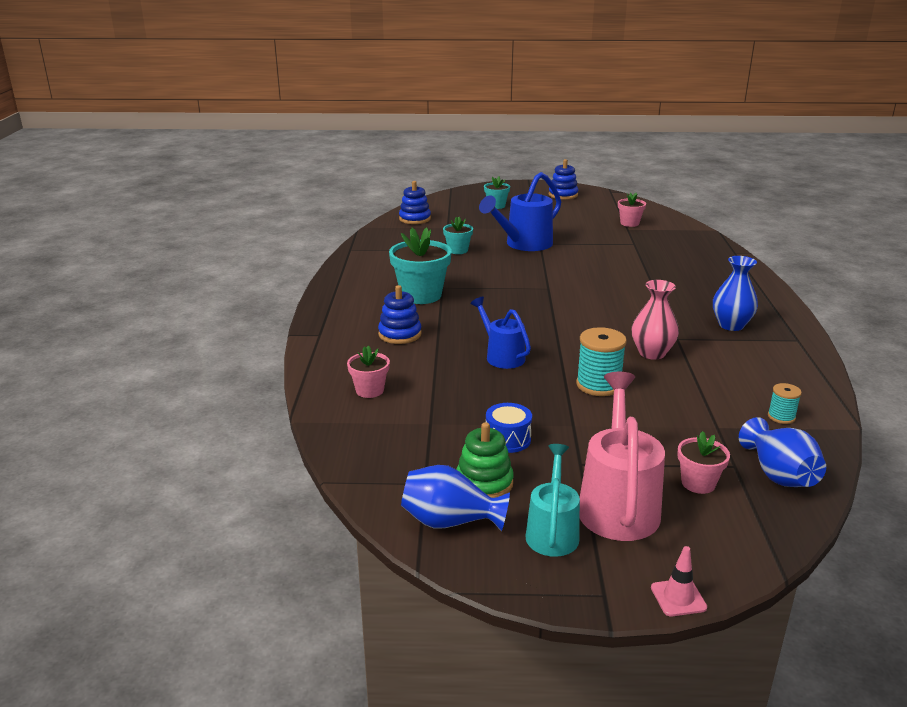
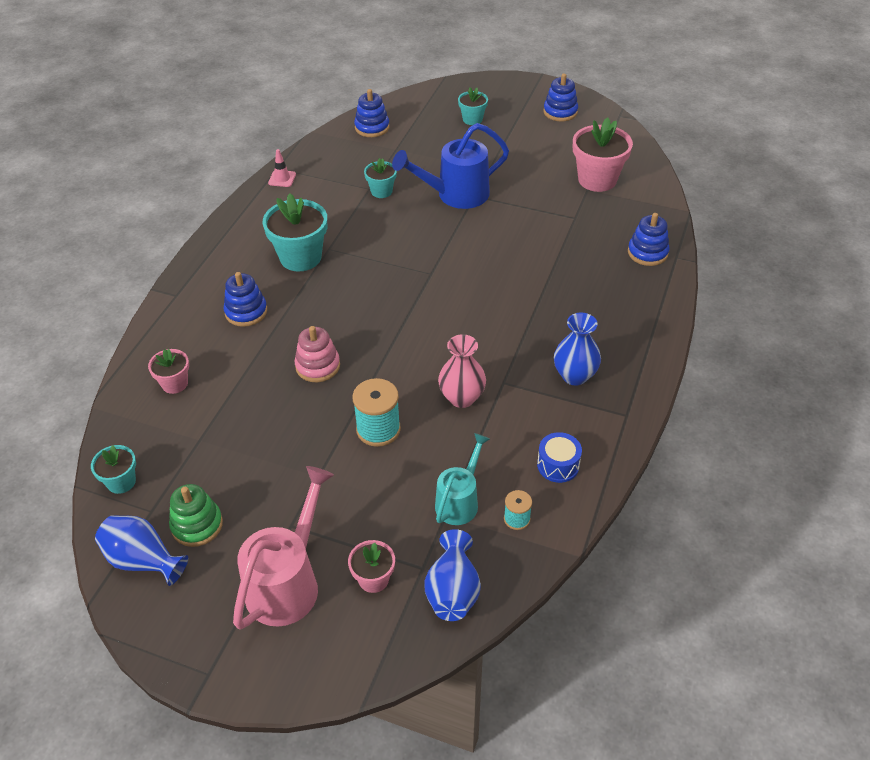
camera: 20 degrees right, 20 degrees up
blue watering can [470,297,531,369] -> pink stacking toy [295,326,340,382]
blue drum [486,403,532,453] -> blue drum moved to [537,432,582,483]
turquoise watering can [526,444,580,557] -> turquoise watering can moved to [435,433,490,525]
pink flower pot [618,193,646,227] -> pink flower pot [573,118,633,192], size x1.81
pink traffic cone [651,546,707,616] -> pink traffic cone moved to [268,149,296,187]
none -> turquoise flower pot [91,445,136,494]
none -> blue stacking toy [628,213,670,266]

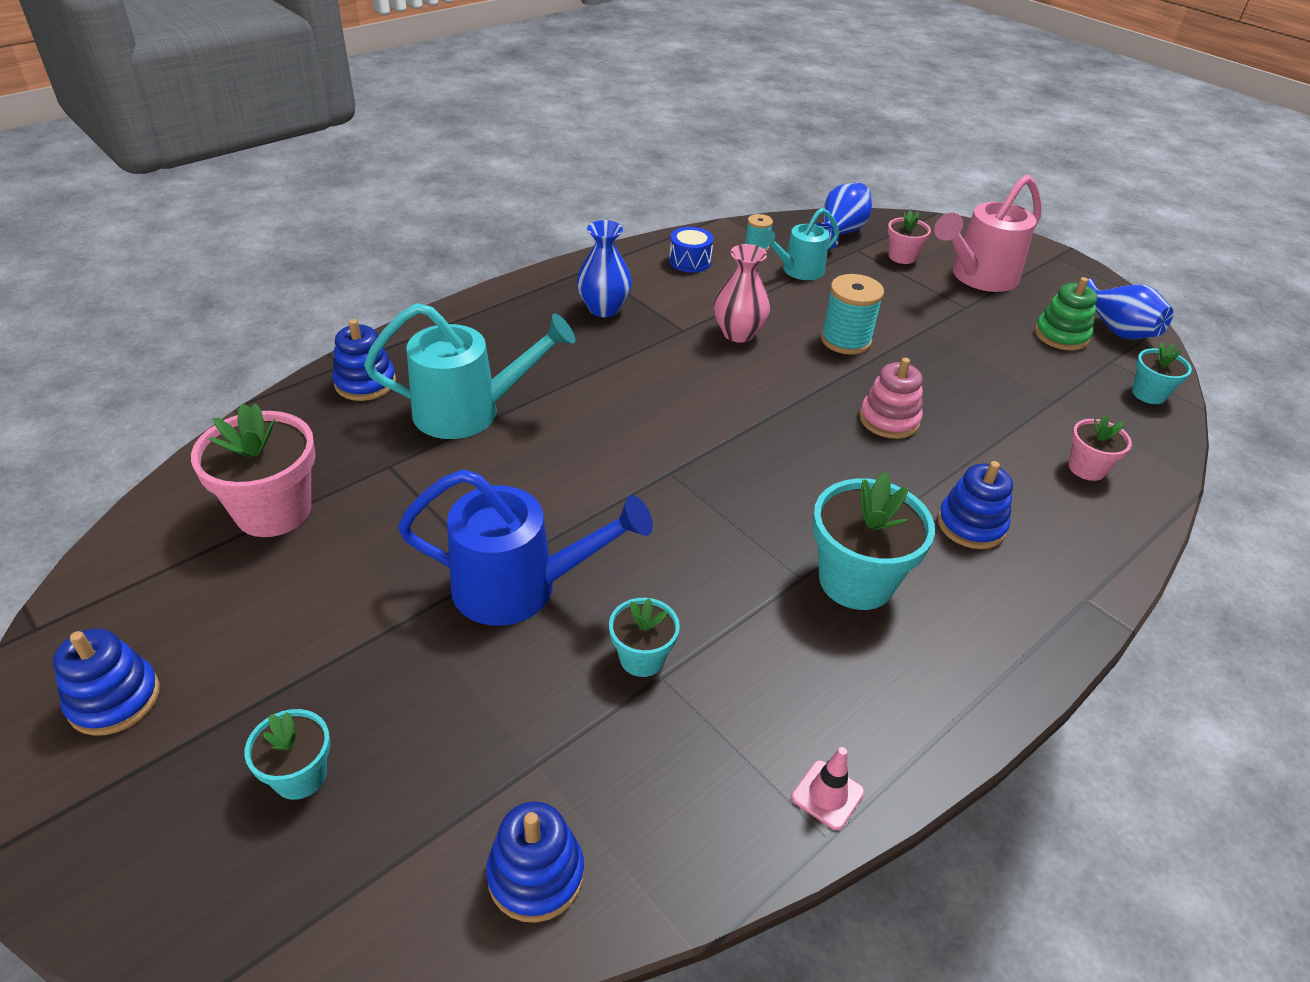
camera: 155 degrees left, 5 degrees down
none -> turquoise watering can [364,303,575,439]

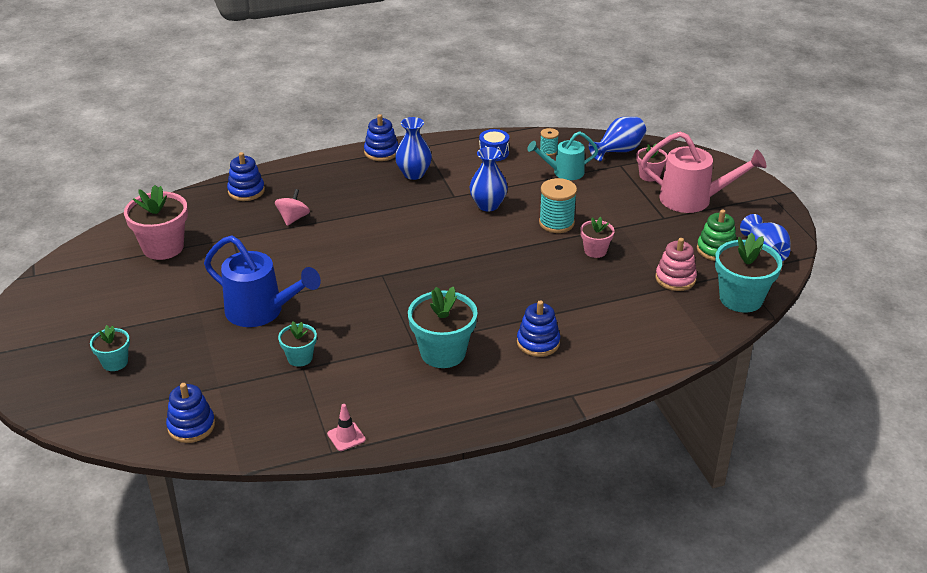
camera: 25 degrees right, 5 degrees down
blue stacking toy [53,628,160,736] -> blue stacking toy moved to [364,114,399,161]
turquoise watering can [364,303,575,439] -> pink spinning top [275,189,310,226]
pink vase [714,244,770,343] -> blue vase [469,147,508,212]
pink stacking toy [859,358,923,439] -> pink stacking toy moved to [655,238,697,291]
pink watering can [934,175,1042,292] -> pink watering can turned 150 degrees counterclockwise [641,131,766,213]
pink flower pot [1069,414,1132,481] -> pink flower pot moved to [580,217,615,258]
turquoise flower pot [1132,342,1192,404] -> turquoise flower pot [715,233,782,313], size x1.81

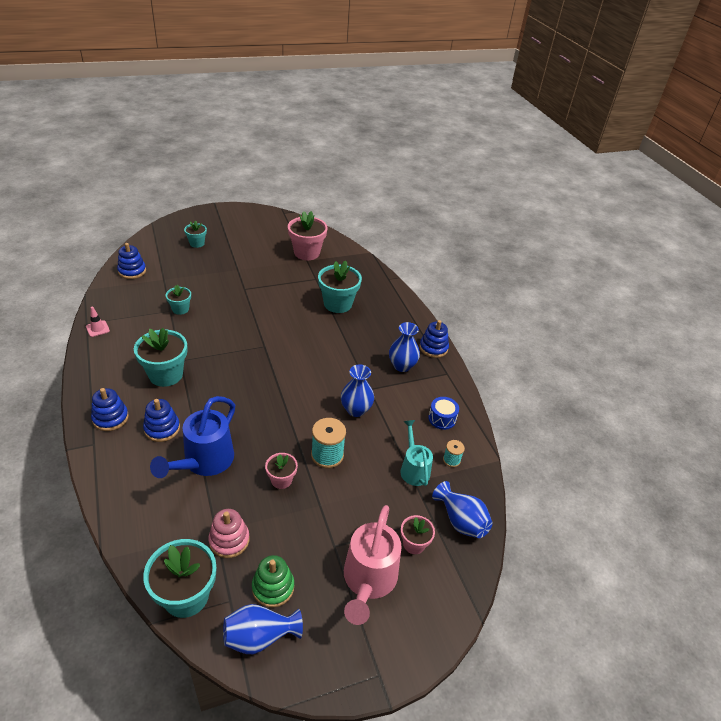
camera: 85 degrees right, 5 degrees up
blue watering can [204,235,321,327] -> blue watering can moved to [150,396,235,478]
blue stacking toy [227,152,265,201] -> blue stacking toy moved to [91,388,129,431]
pink spinning top [275,189,310,226] -> turquoise flower pot [318,261,362,313]

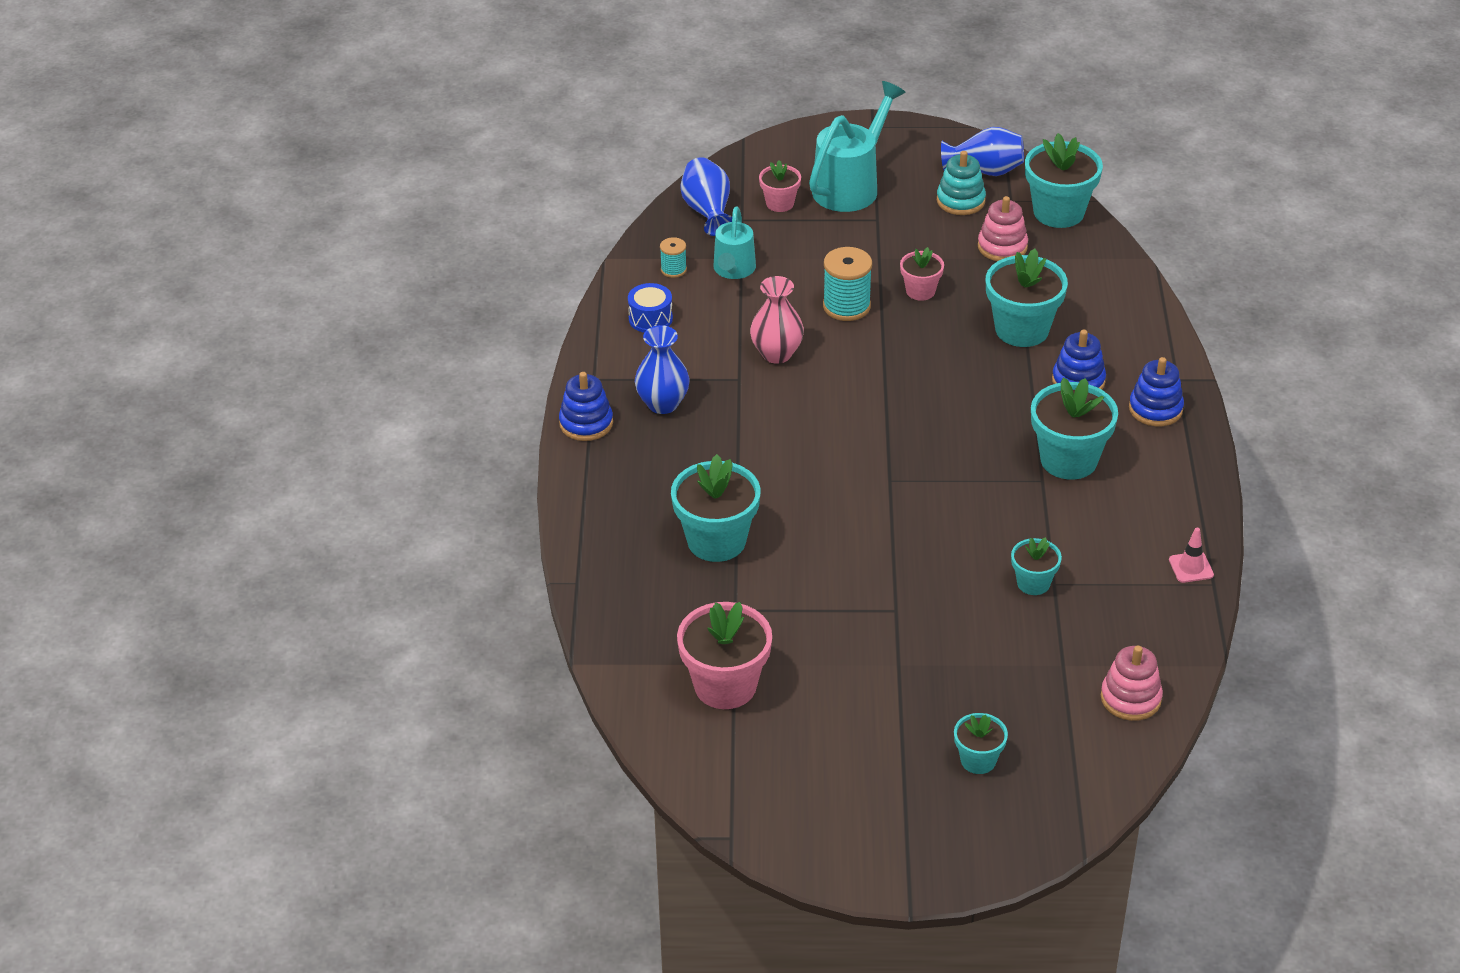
camera: 155 degrees left, 0 degrees up
blue stacking toy [117,243,146,279] -> pink stacking toy [1101,646,1163,721]
blue watering can [150,396,235,478] -> turquoise flower pot [986,249,1068,347]
green stacking toy [252,555,294,608] -> turquoise stacking toy [937,151,986,215]
blue vase [341,365,374,417] -> pink vase [750,276,804,364]
pink watering can [344,505,402,625] -> turquoise watering can [809,81,906,212]

